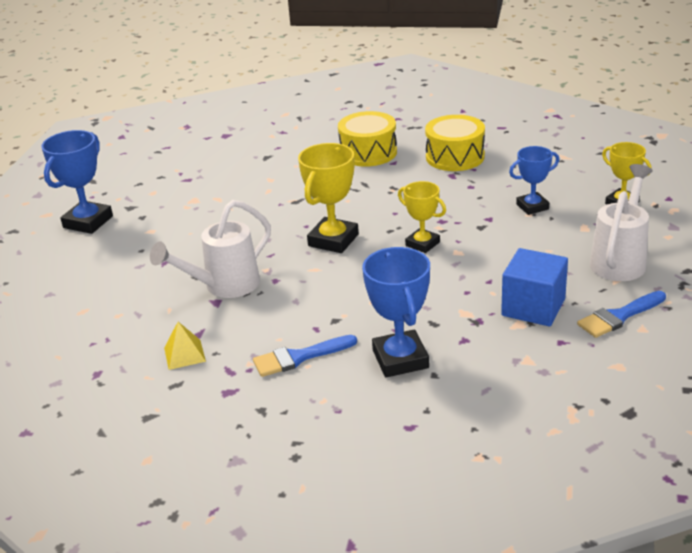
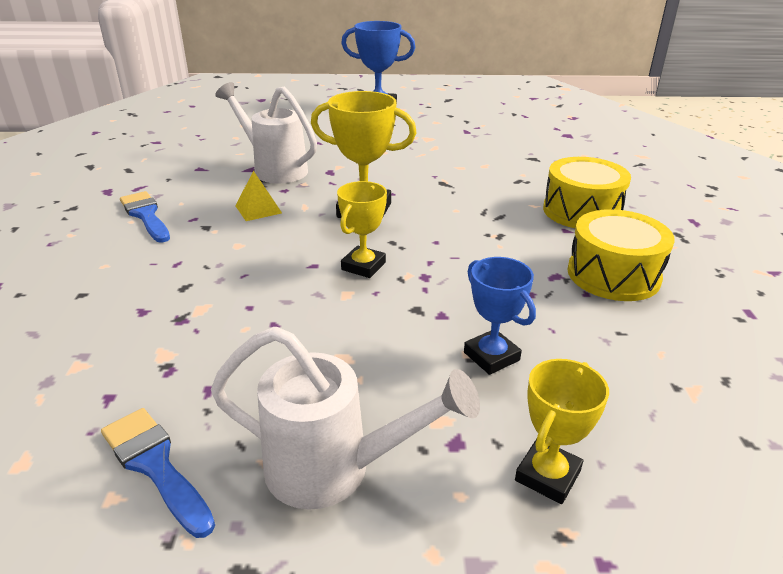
camera: 75 degrees right, 0 degrees up
yellow pyramid [164,322,206,370] -> yellow pyramid moved to [235,171,282,221]
blue trophy [362,247,430,377] -> none
blue cube [501,248,568,326] -> none

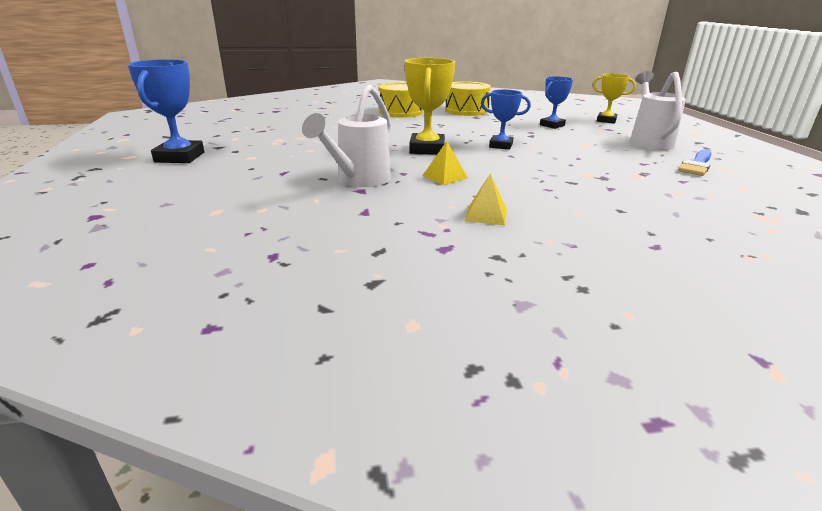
camera: 100 degrees left, 5 degrees down
blue brush [120,191,170,243] -> yellow pyramid [465,173,507,225]
yellow trophy [337,181,387,278] -> blue trophy [481,89,531,150]

